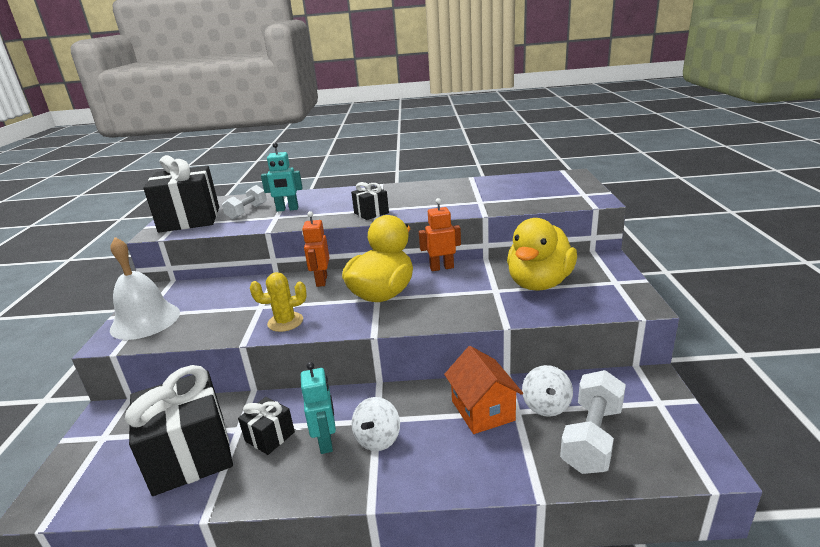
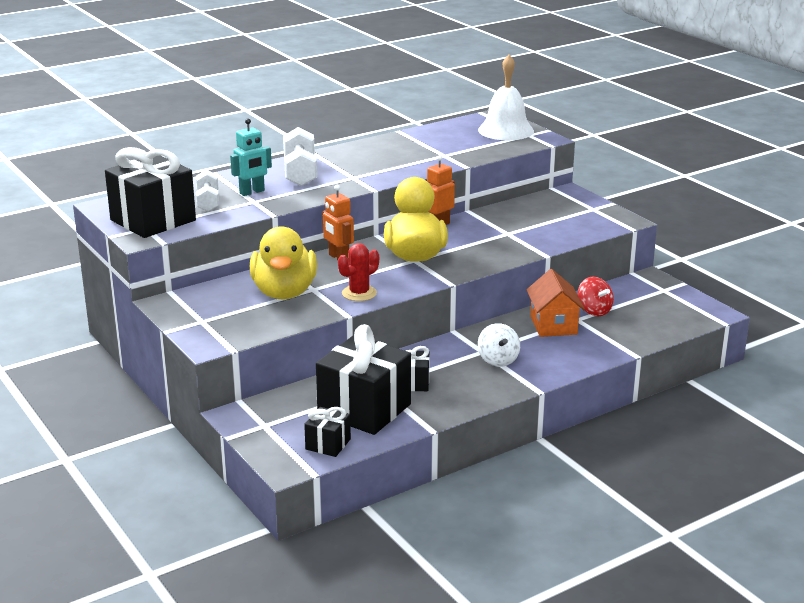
camera: 35 degrees left, 0 degrees up
white bell [110,237,180,340] -> white bell moved to [478,55,534,140]
yellow cactus [250,272,307,332] -> red cactus [338,243,379,301]
turquoise robot [301,362,336,454] -> none
black gift [351,182,389,220] -> black gift moved to [304,407,351,457]
orange house [444,346,523,434] -> orange house turned 45 degrees clockwise [526,269,585,337]
yellow duck [507,218,577,291] -> yellow duck moved to [250,226,317,300]
white spinning top [522,365,573,417] -> red spinning top [577,277,614,316]
white dumbbell [560,370,626,474] -> white dumbbell moved to [283,127,317,186]

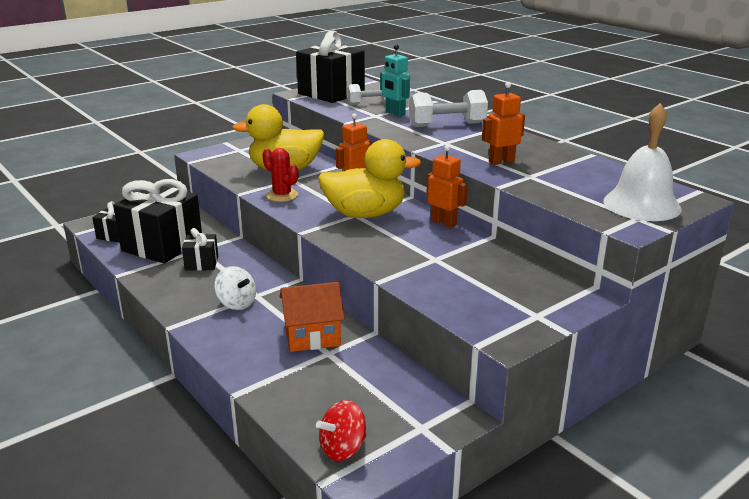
camera: 85 degrees right, 0 degrees up
white spinning top [478,323,520,367] -> white spinning top turned 120 degrees counterclockwise [214,266,256,310]
red spinning top [577,277,614,316] -> red spinning top moved to [316,400,366,461]
none -> orange robot [482,82,525,165]

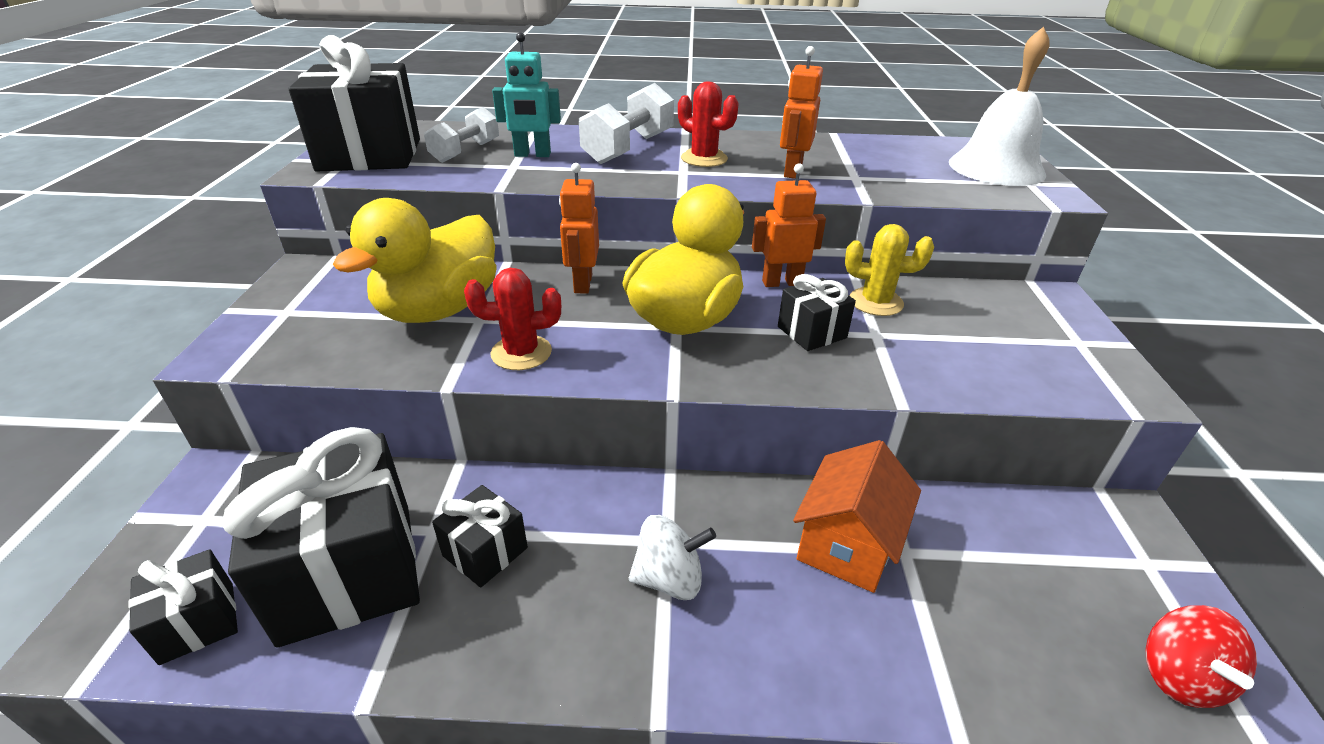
camera: 50 degrees left, 10 degrees up
none -> red cactus [678,81,738,167]
none -> black gift [778,274,856,351]
none -> yellow cactus [845,224,934,316]

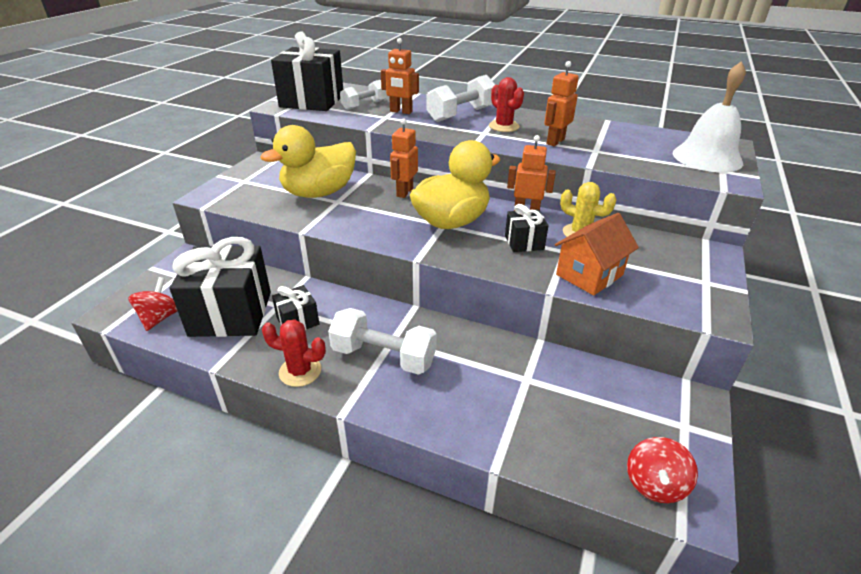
camera: 20 degrees right, 0 degrees up
black gift [128,549,238,665] -> red spinning top [128,277,178,331]
red cactus [464,268,561,370] -> red cactus moved to [262,319,326,387]
turquoise robot [492,32,561,157] -> orange robot [381,38,419,114]
white spinning top [629,515,716,600] -> white dumbbell [328,308,437,375]
orange house [793,440,921,593] -> orange house moved to [555,213,639,296]

